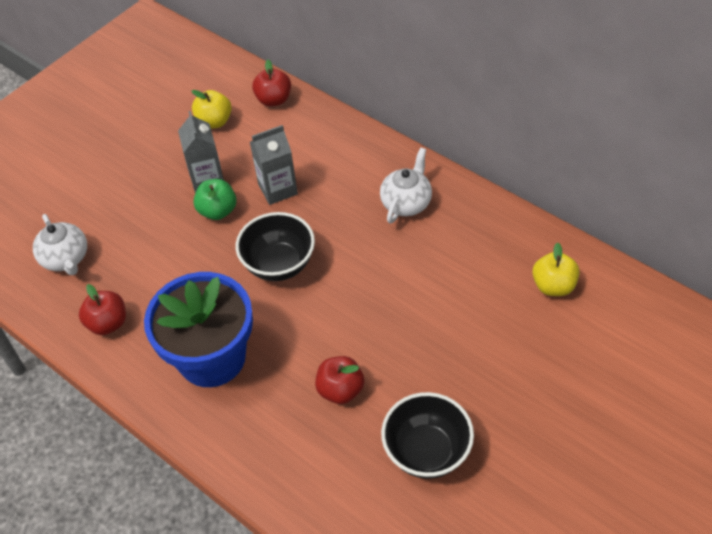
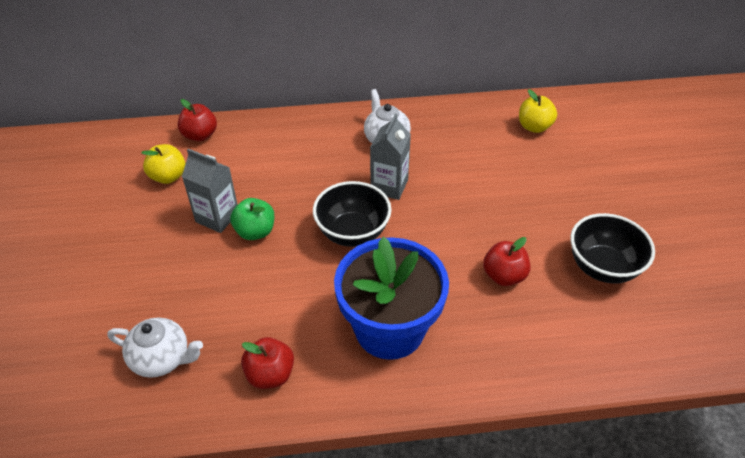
camera: 50 degrees left, 5 degrees down
grey carton [250,125,298,205] -> grey carton moved to [370,113,411,200]

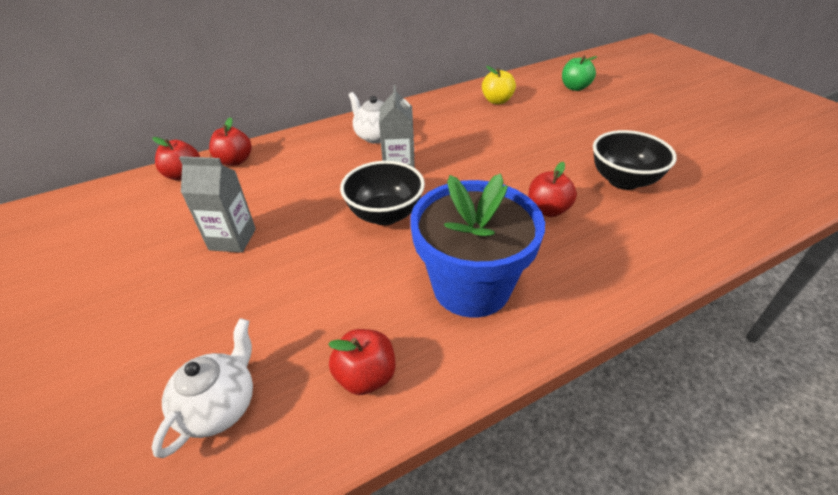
camera: 20 degrees left, 5 degrees down
white teapot [107,318,203,378] -> white teapot turned 60 degrees counterclockwise [152,318,253,458]
yellow apple [141,144,186,184] -> none
green apple [230,198,274,240] -> green apple moved to [562,56,597,91]
none -> red apple [209,117,252,166]

